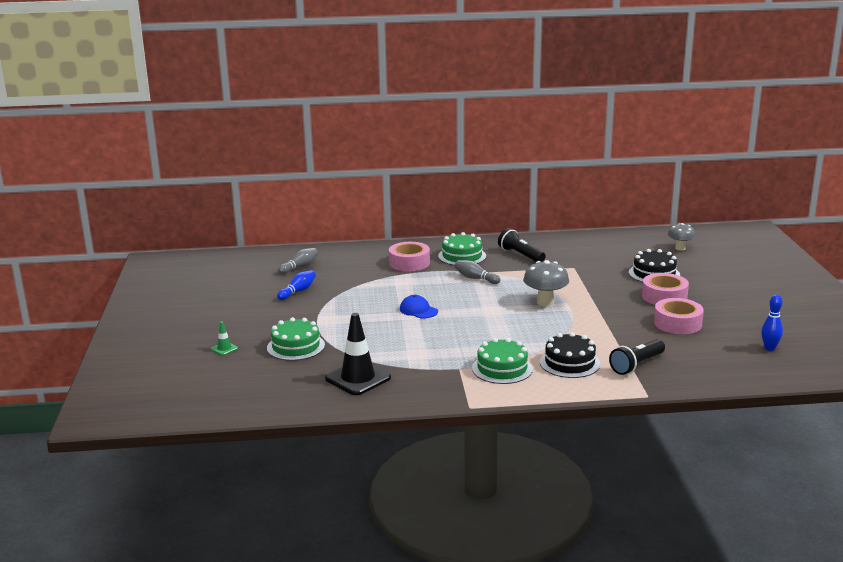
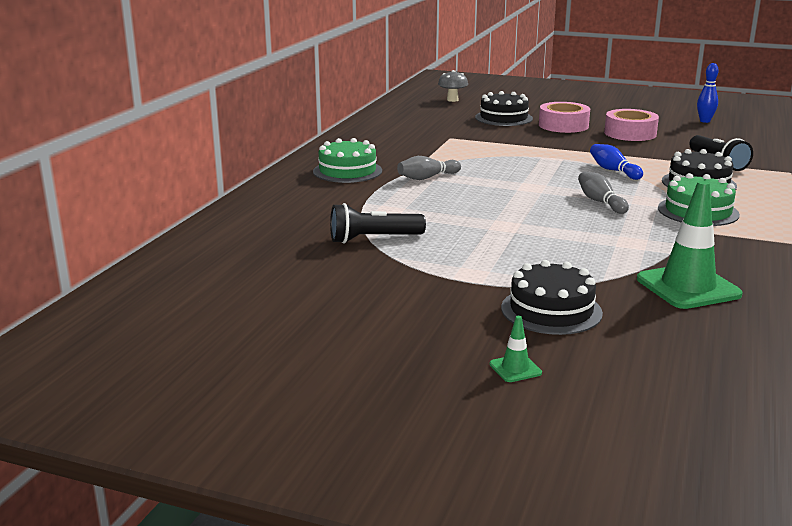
camera: 65 degrees left, 0 degrees up
green cake [267,317,325,361] -> black cake [501,260,603,335]
blue bowling pin [277,270,316,300] -> blue bowling pin moved to [590,144,643,180]
grey bowling pin [278,248,318,274] -> grey bowling pin moved to [578,171,629,214]
black traffic cone [325,313,391,395] -> green traffic cone [637,181,743,309]
pink tape [389,242,430,271] -> none
blue cap [400,295,438,319] -> none
black flashlight [498,228,546,262] -> black flashlight moved to [330,203,426,244]
grey mushroom [523,260,569,306] -> none

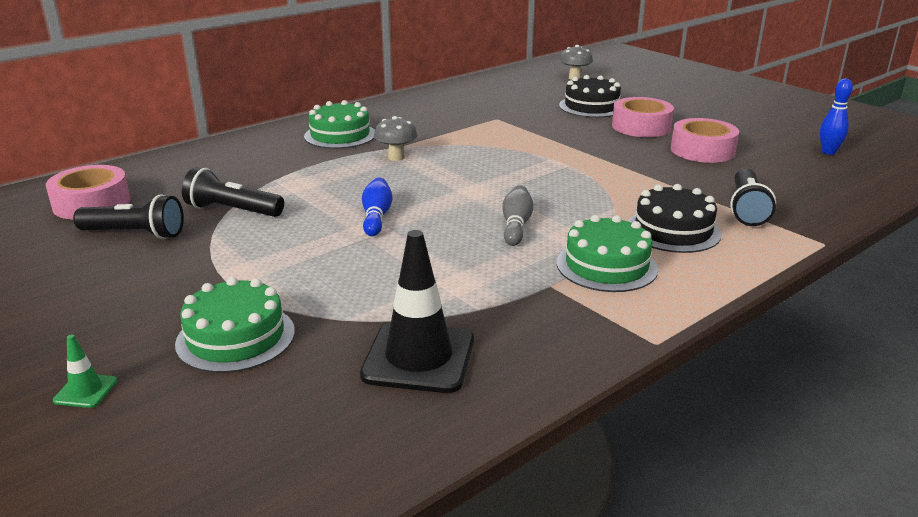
camera: 30 degrees right, 5 degrees up
grey bowling pin [397,156,461,180] -> grey mushroom [374,116,417,161]
black cake [501,260,603,335] -> green cake [175,277,295,373]
blue bowling pin [590,144,643,180] -> blue bowling pin moved to [362,178,392,236]
green traffic cone [637,181,743,309] -> black traffic cone [360,230,474,393]
none -> pink tape [46,165,130,220]
none -> black flashlight [73,194,184,239]

